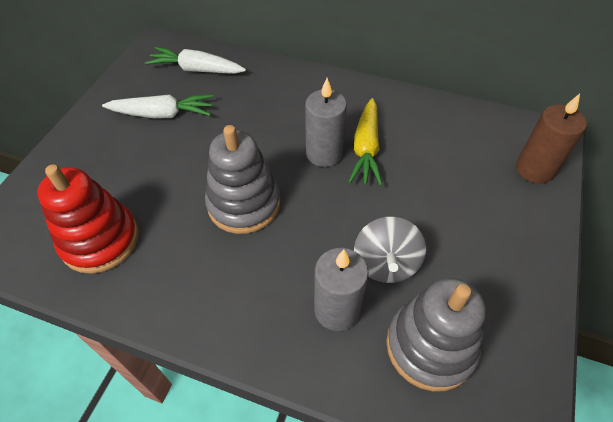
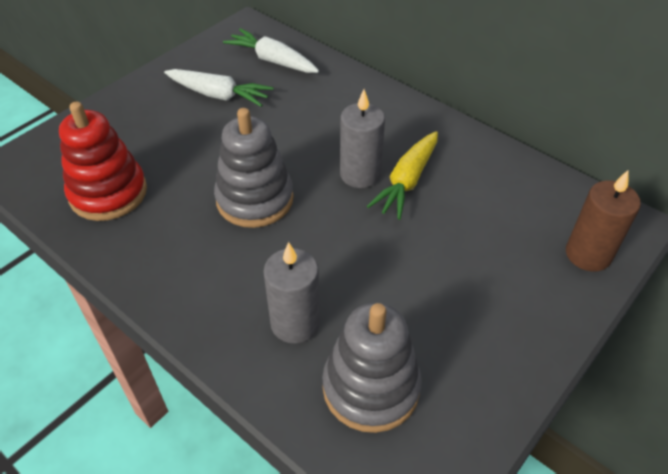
camera: 20 degrees right, 5 degrees down
grey spinning top [354,217,426,283] -> none

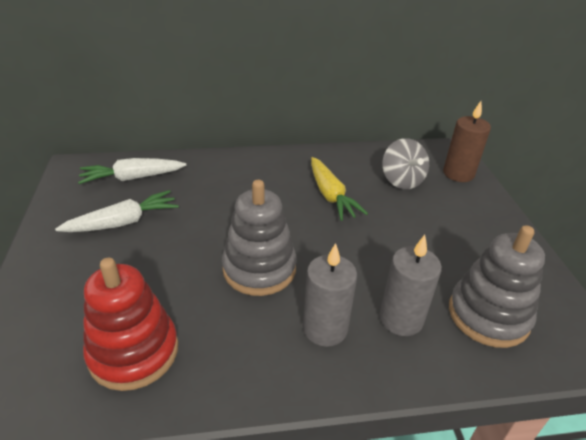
camera: 50 degrees left, 10 degrees down
grey candle [340,89,385,188] -> grey candle moved to [303,243,357,347]
none -> grey spinning top [382,138,429,189]

